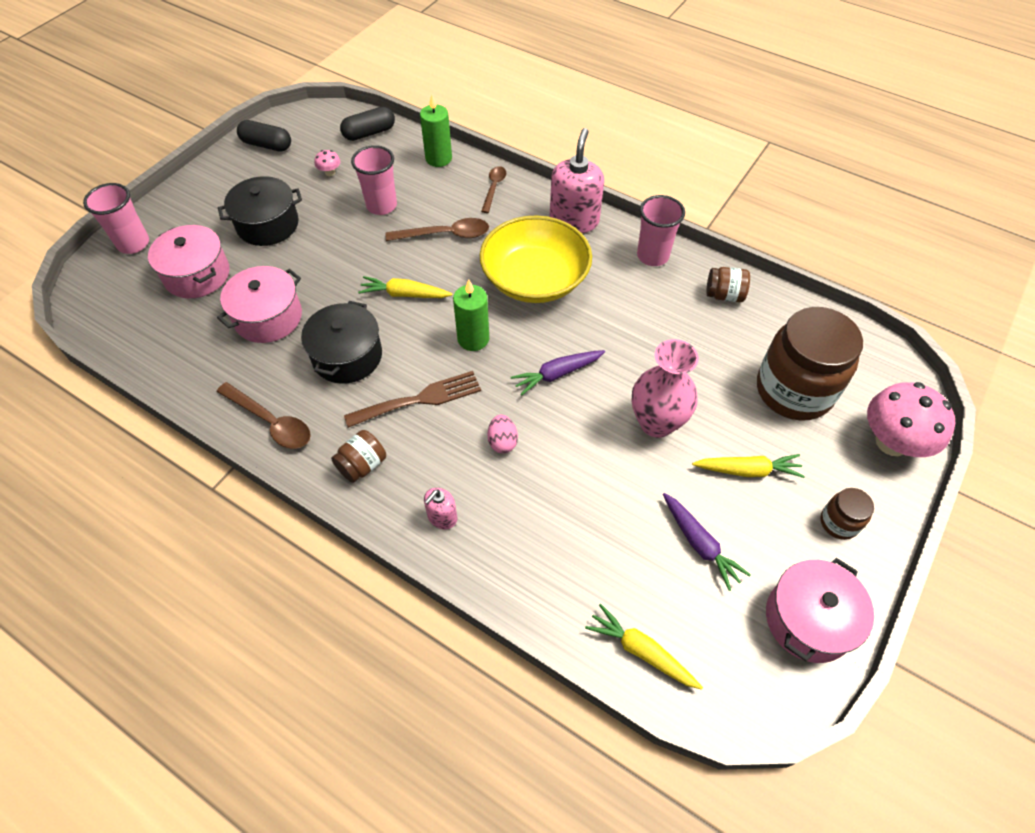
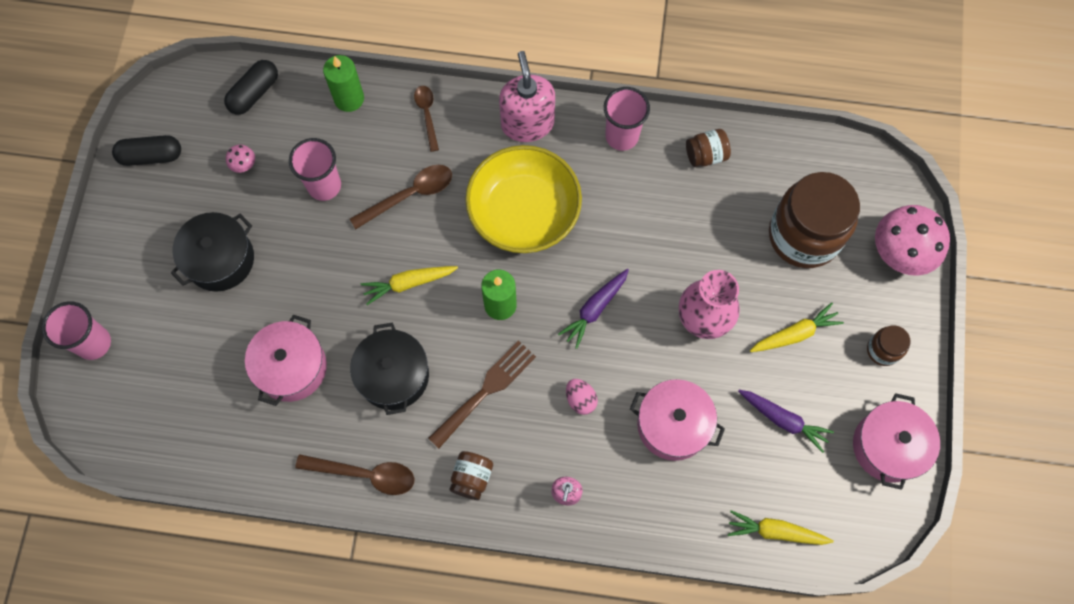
camera: 25 degrees left, 15 degrees up
pink pot [148,225,230,298] -> pink pot moved to [630,379,725,461]

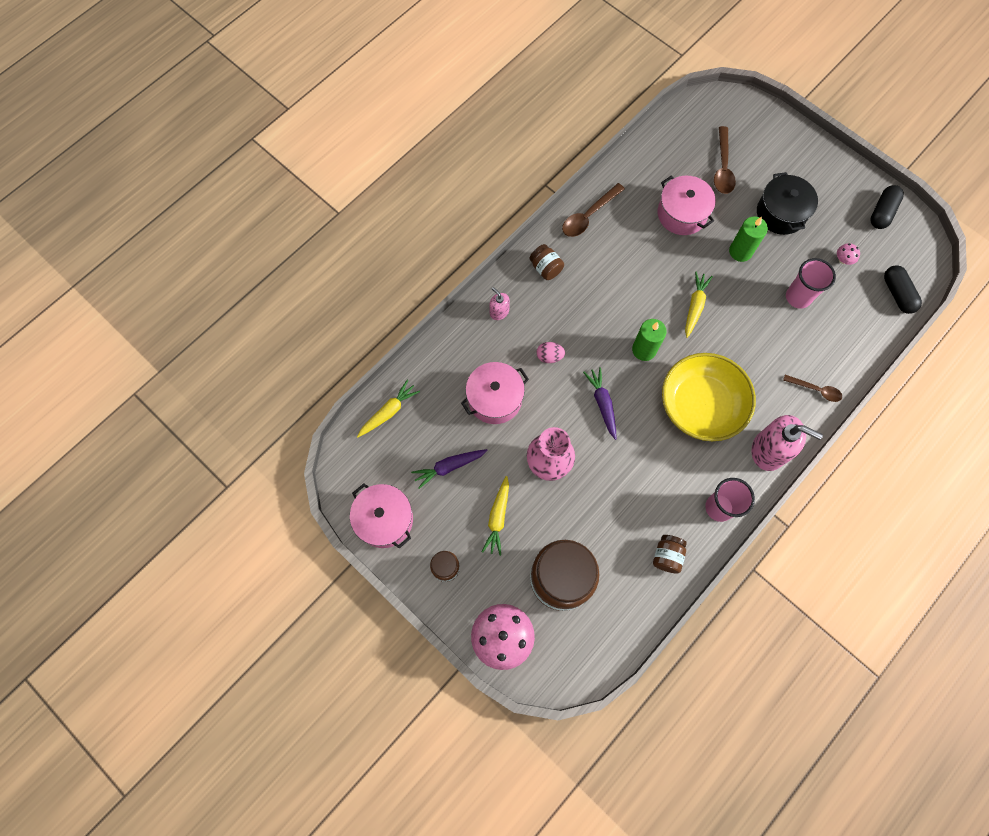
camera: 125 degrees right, 0 degrees up
pink cup [42,301,111,360] -> none
green candle [323,55,364,112] -> green candle moved to [729,216,768,262]
brown spoon [350,165,452,229] -> brown spoon moved to [714,126,736,194]
black pot [350,322,429,415] -> none
brown fork [428,340,536,448] -> none

